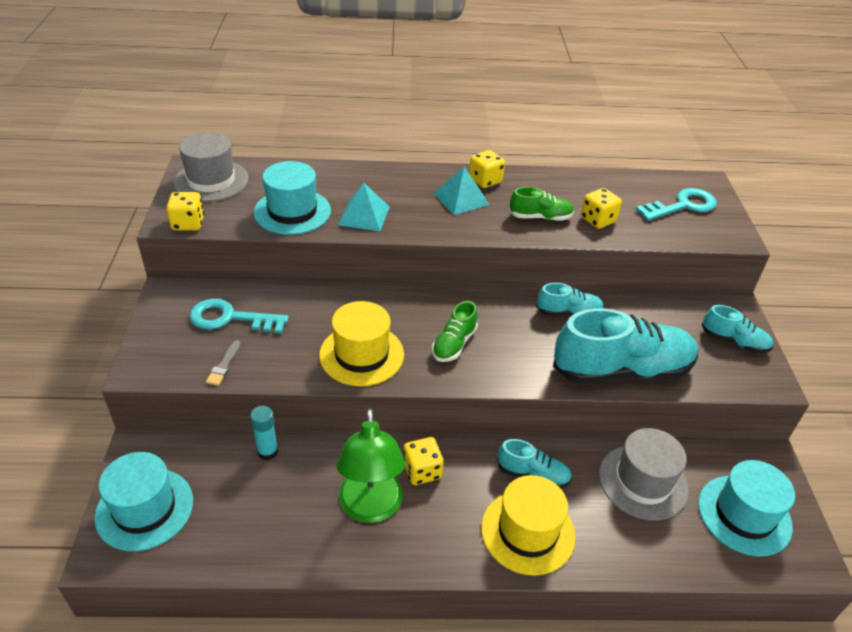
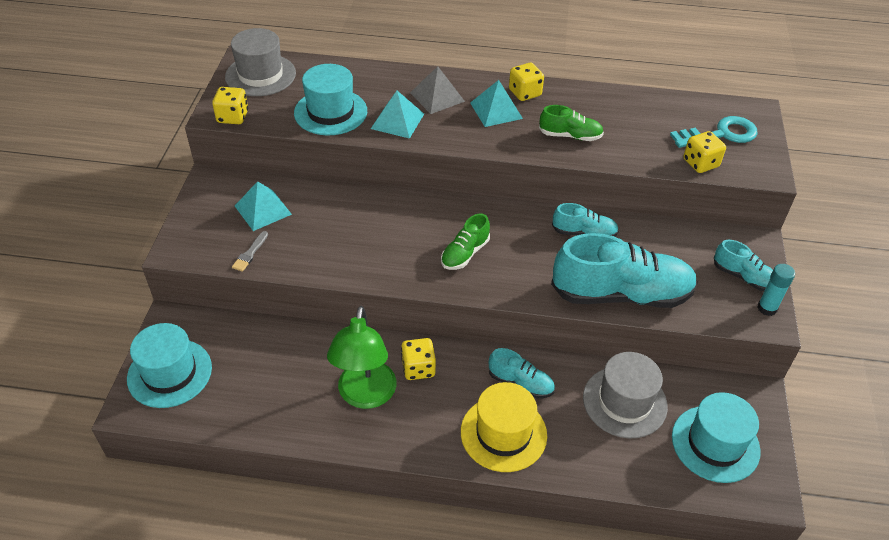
camera: 10 degrees right, 5 degrees up
turquoise key [189,298,289,334] -> turquoise pyramid [235,181,292,231]
turquoise glue stick [250,406,278,460] -> turquoise glue stick moved to [757,264,795,316]
yellow hat [319,301,404,386] -> none
yellow dice [581,188,622,229] -> yellow dice moved to [683,131,726,173]
none -> grey pyramid [410,66,465,114]

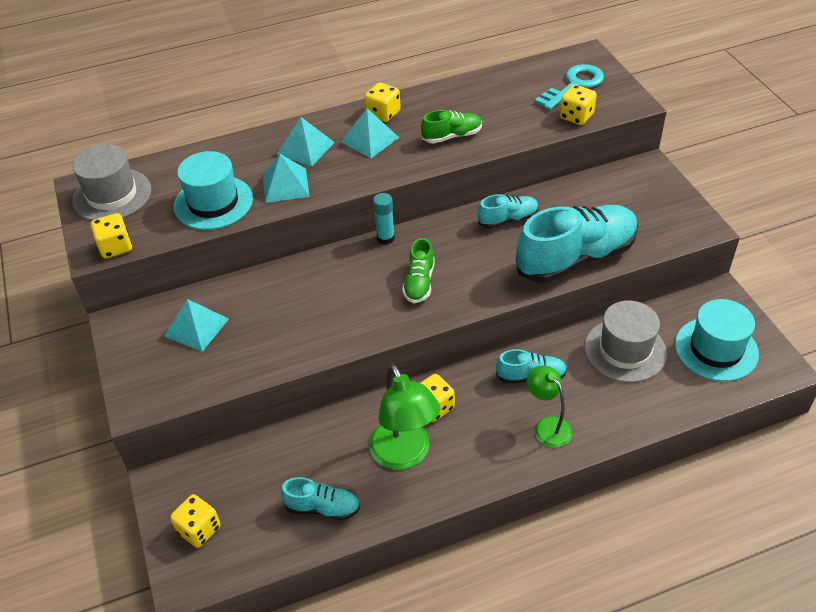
camera: 25 degrees left, 0 degrees up
turquoise hat [127,323,212,408] -> yellow dice [170,494,221,548]
grey brush [232,231,268,272] -> none
grey pyramid [410,66,465,114] -> turquoise pyramid [277,117,335,167]
yellow hat [461,382,547,472] -> green lamp [527,365,572,448]
turquoise shoe [714,240,773,291] -> turquoise shoe moved to [281,477,360,520]
turquoise glue stick [757,264,795,316] -> turquoise glue stick moved to [373,193,395,245]

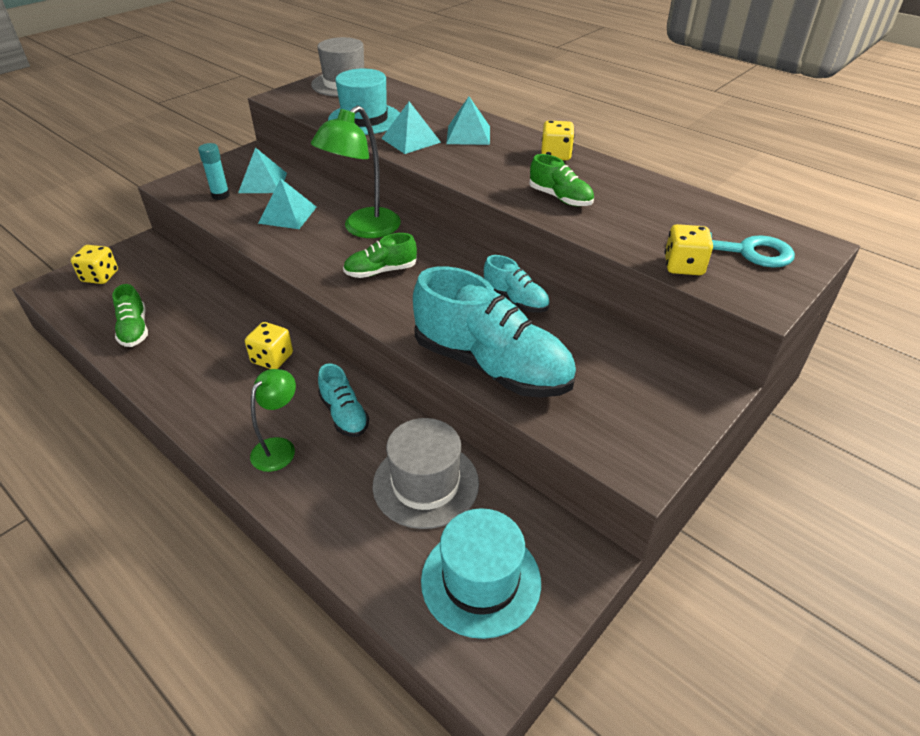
camera: 60 degrees right, 5 degrees down
yellow dice [91,213,132,259] -> none
turquoise shoe [281,477,360,520] -> green shoe [112,284,148,347]
turquoise pyramid [341,108,399,158] -> turquoise pyramid moved to [258,178,316,229]
green lamp [369,364,440,470] -> green lamp moved to [311,106,401,238]
turquoise glue stick [373,193,395,245] -> turquoise glue stick moved to [198,143,230,200]

